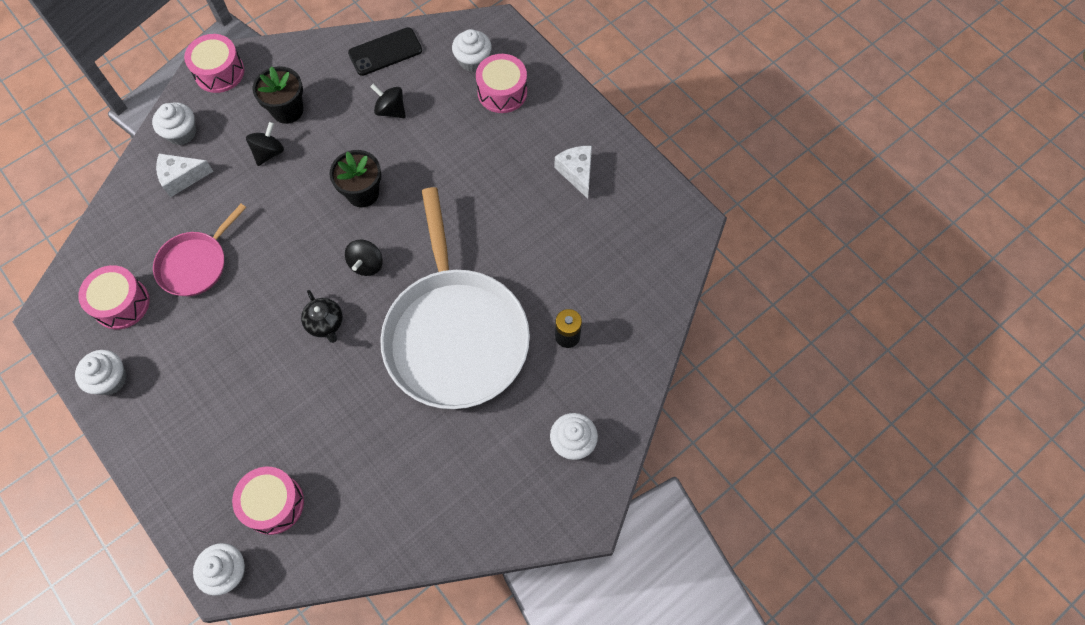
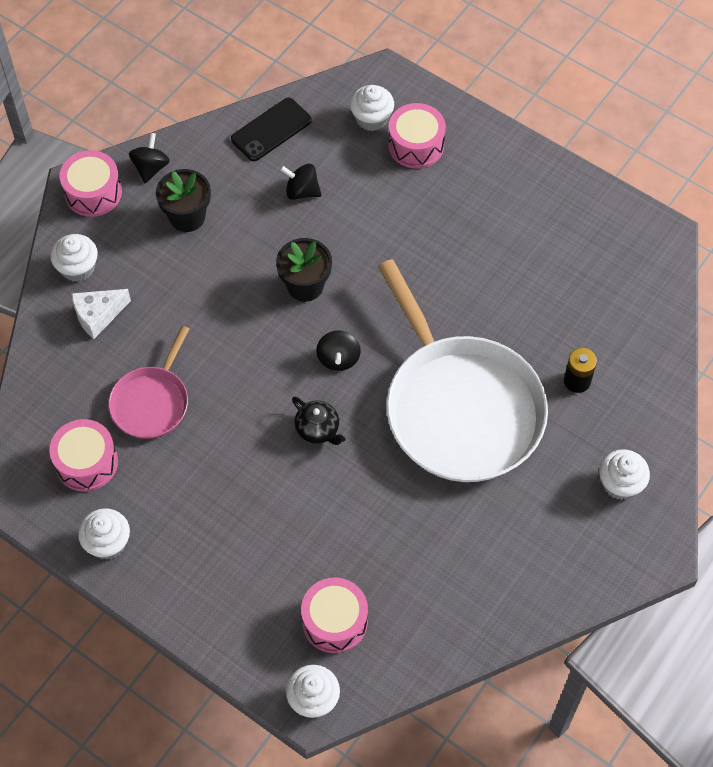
camera: 15 degrees left, 5 degrees down
black spinning top [246,122,284,166] -> black spinning top moved to [129,133,170,183]
white cheese [554,146,592,199] -> none

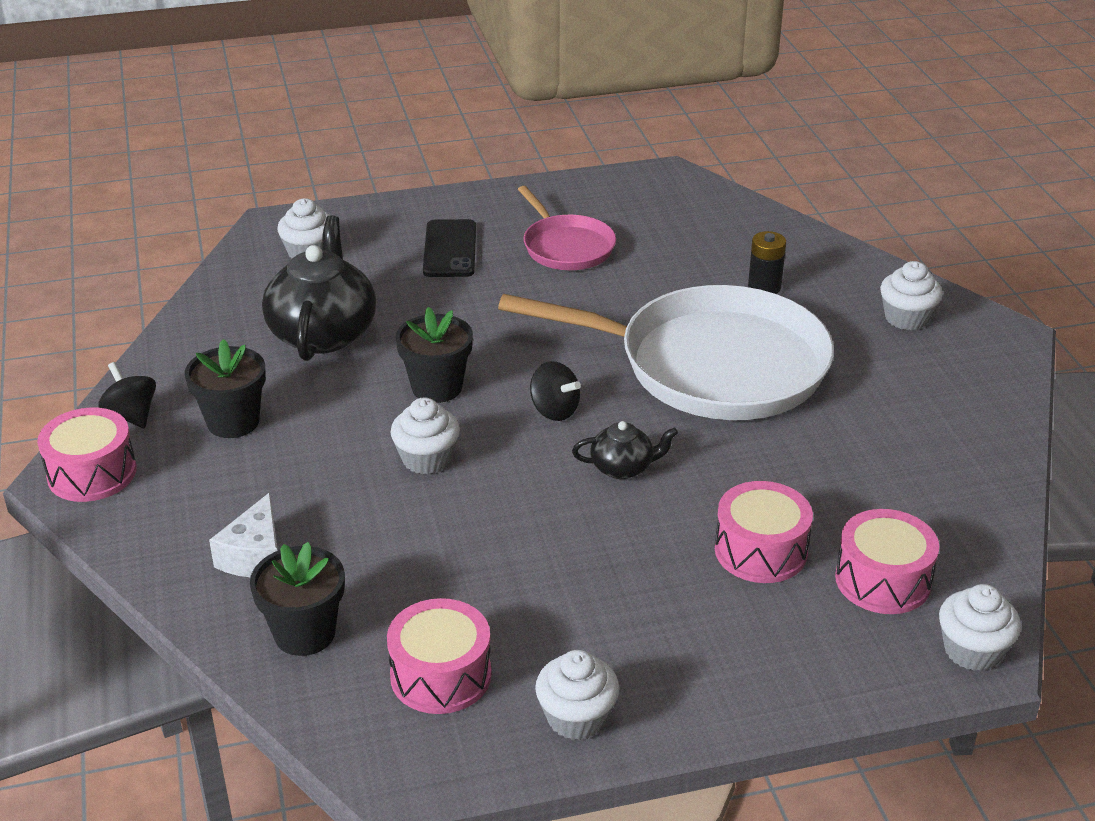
camera: 50 degrees left, 25 degrees down
white cupcake [50,234,98,282] -> white cupcake moved to [391,397,460,474]
pink pan [108,326,189,439] -> pink pan moved to [518,186,616,270]
black phone [231,98,312,161] -> black phone moved to [423,219,476,277]
black spinning top [280,164,322,200] -> black teapot [262,215,376,361]
pink drum [388,103,446,168] -> pink drum moved to [715,481,813,583]
none -> black flower pot [250,542,345,656]

